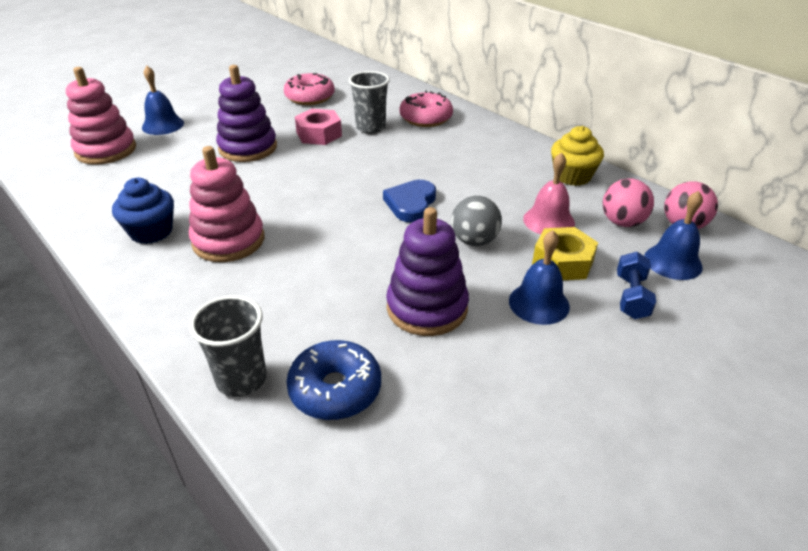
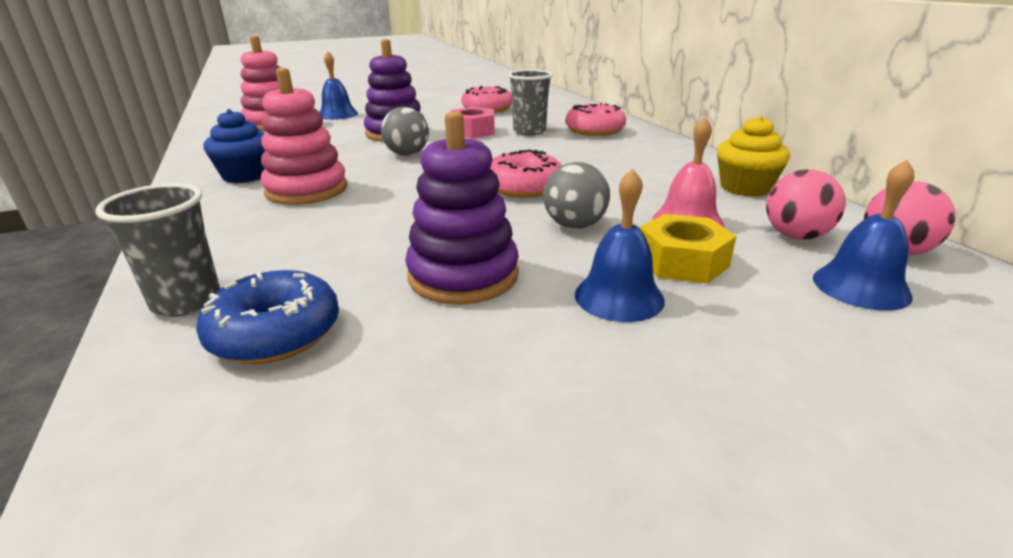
camera: 20 degrees right, 10 degrees down
blue heart [383,180,436,223] -> pink donut [490,150,562,198]
blue dumbbell [617,252,656,319] -> none
none -> grey ball [381,107,429,156]

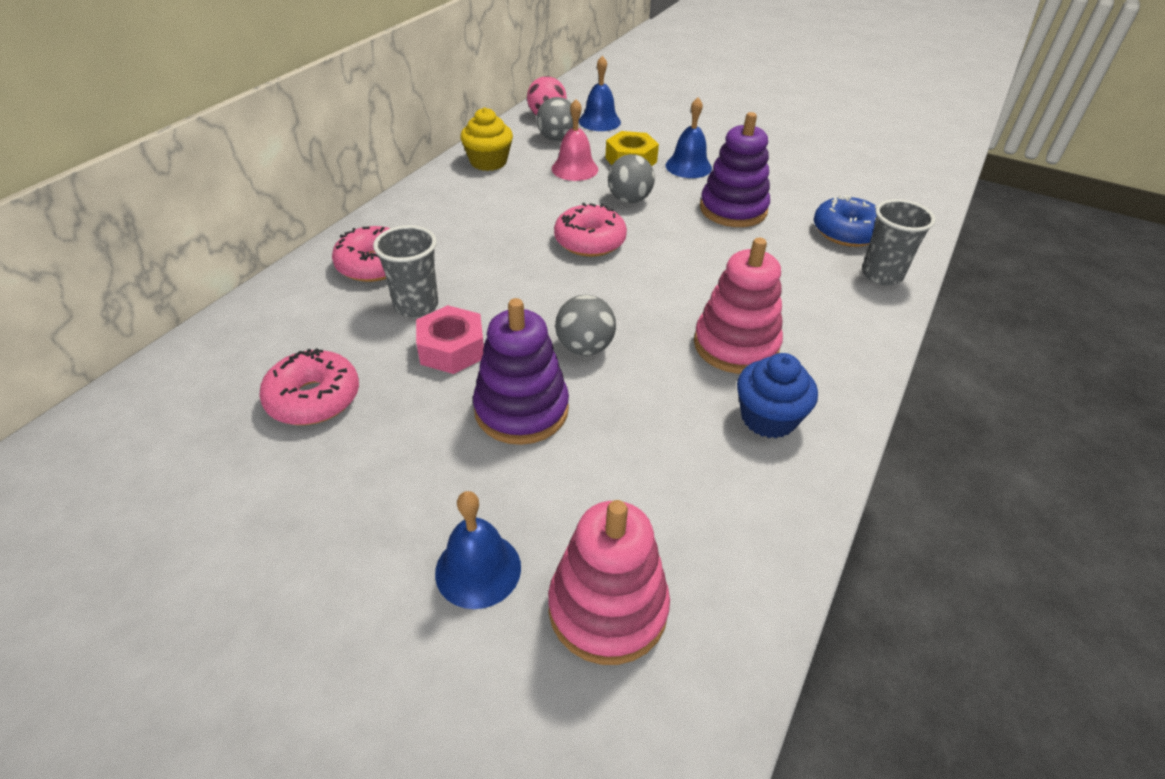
camera: 130 degrees left, 15 degrees up
pink ball [766,169,846,240] -> grey ball [537,97,573,141]

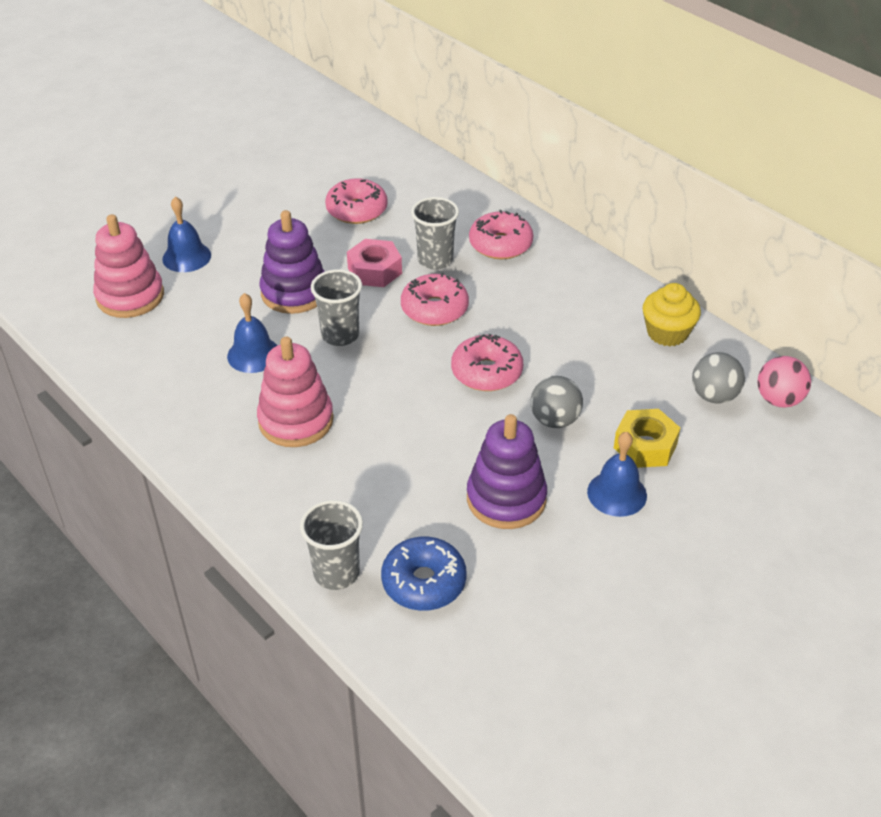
camera: 110 degrees right, 0 degrees up
pink bell [551,99,598,181] -> none
grey ball [555,295,616,356] -> grey cup [311,269,362,346]
blue bell [579,55,621,131] -> blue bell moved to [227,293,278,373]
blue cupcake [737,353,818,438] -> none
none -> pink donut [401,272,469,326]

